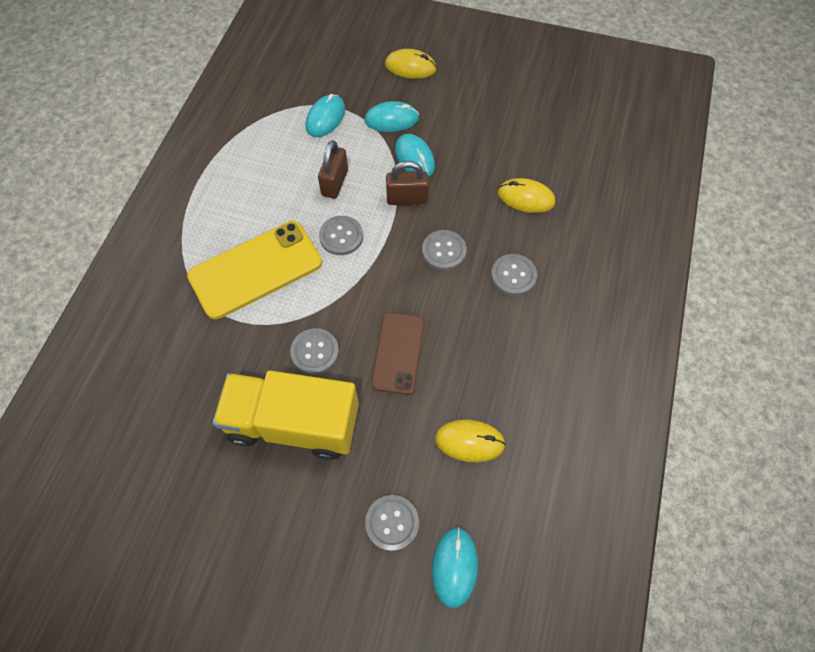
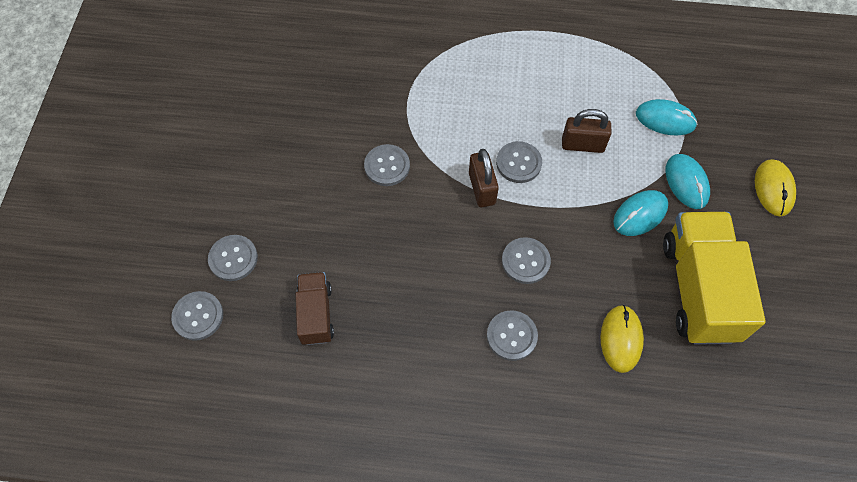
camera: 80 degrees right, 0 degrees up
yellow phone [187,221,322,319] -> none
yellow truck [213,370,359,460] -> yellow truck moved to [663,212,766,345]
brown phone [371,312,425,395] -> none
brown padlock [386,161,429,205] -> brown padlock moved to [469,149,499,207]
turquoise mouse [432,527,478,608] -> grey button [171,291,223,341]
yellow mouse [435,420,506,462] -> brown truck [296,272,334,345]

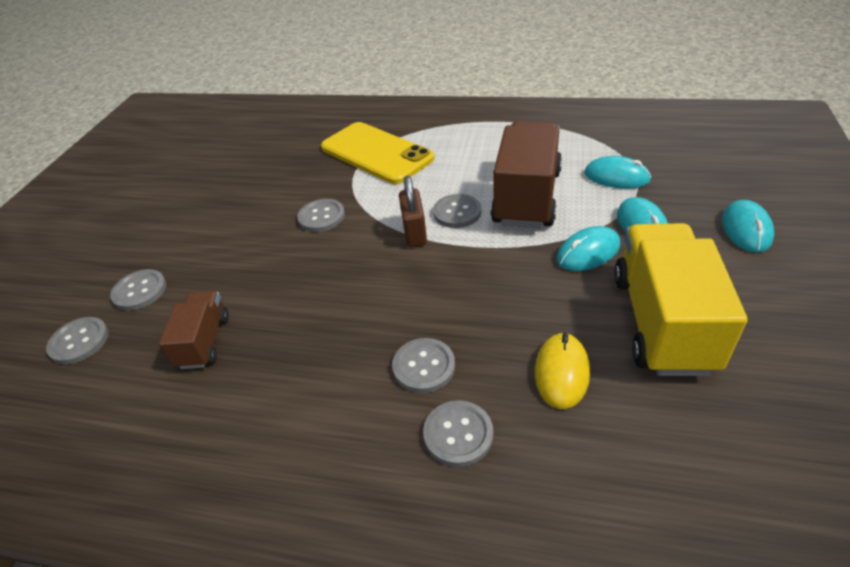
camera: 10 degrees right, 20 degrees down
grey button [502,237,551,284] -> grey button moved to [423,400,493,467]
brown padlock [562,109,611,153] -> brown truck [491,121,562,228]
yellow mouse [755,159,796,216] -> turquoise mouse [722,200,774,253]
none -> yellow phone [321,122,435,184]

